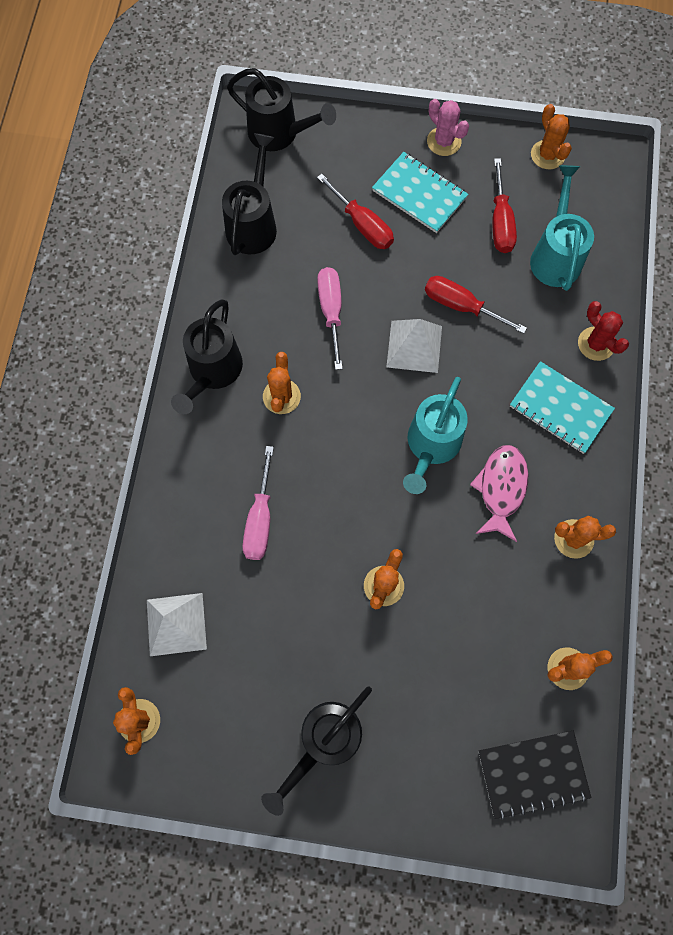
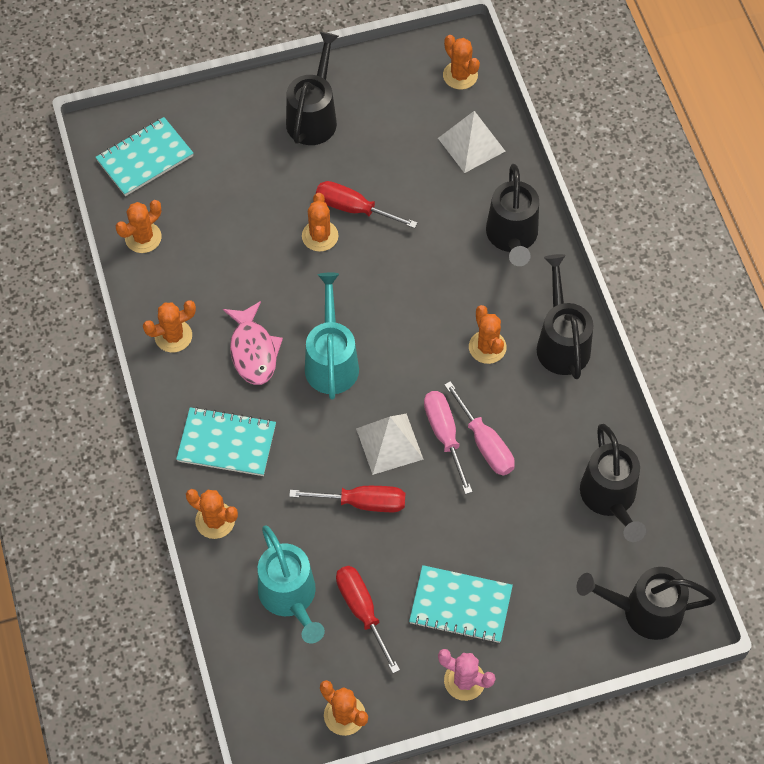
camera: 155 degrees right, 10 degrees down
pink screwdriver [243,446,274,560] -> pink screwdriver moved to [424,391,473,494]
red screwdriver [317,174,394,249] -> red screwdriver moved to [316,181,417,228]
black notebook [478,731,592,820] -> turquoise notebook [95,117,194,196]
red cactus [578,301,629,361] -> orange cactus [186,489,238,539]
none -> black watering can [486,164,539,266]

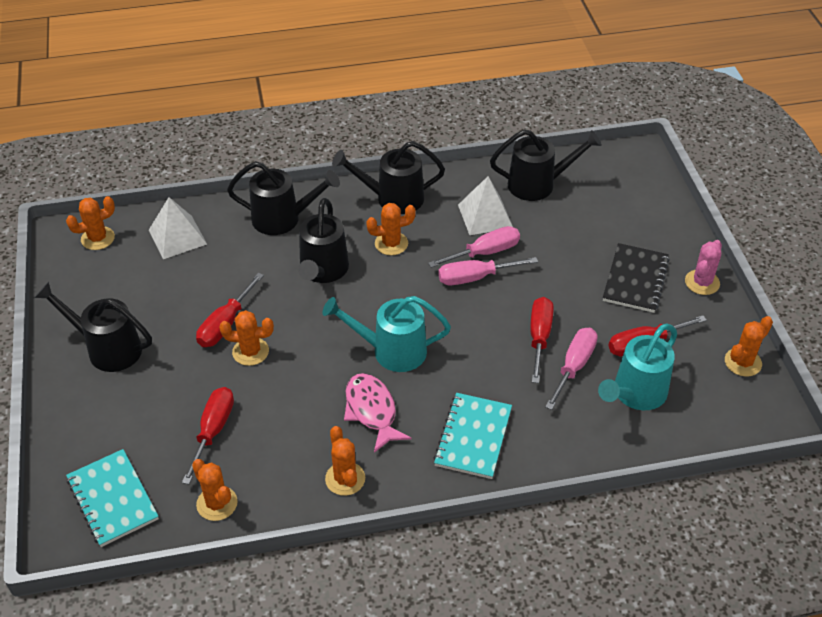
camera: 85 degrees left, 15 degrees down
orange cactus [186,489,238,539] -> none
pink fish [223,301,283,385] -> pink fish turned 105 degrees counterclockwise [344,373,412,453]
turquoise watering can [258,526,325,644] -> turquoise watering can turned 150 degrees clockwise [598,324,677,410]
white pyramid [356,414,424,475] -> white pyramid moved to [458,176,513,235]
turquoise notebook [409,565,513,643] -> black notebook [603,243,670,313]
black watering can [576,567,716,640] -> black watering can moved to [298,198,349,283]
none -> red screwdriver [182,387,234,484]
none -> pink screwdriver [545,328,598,410]

